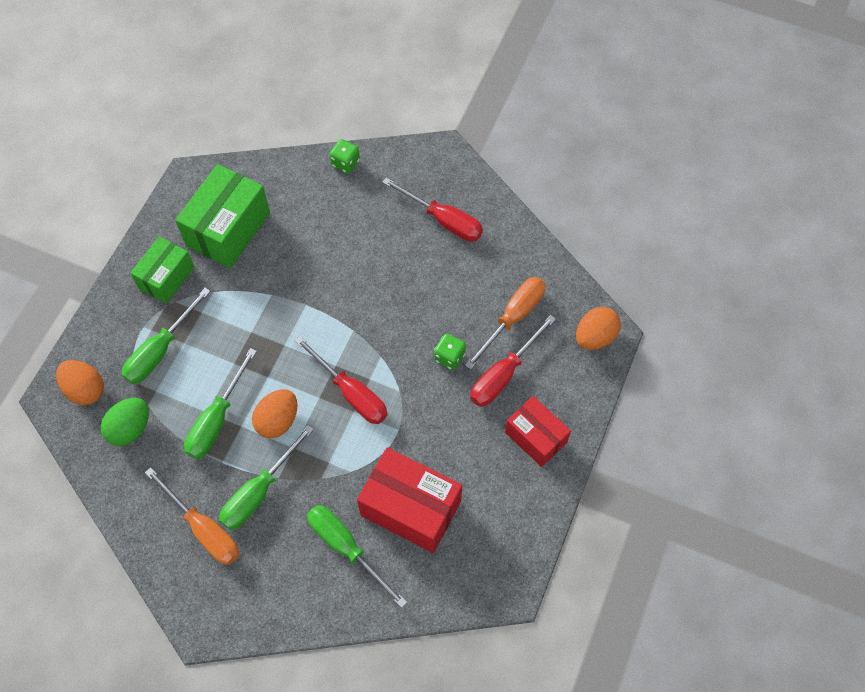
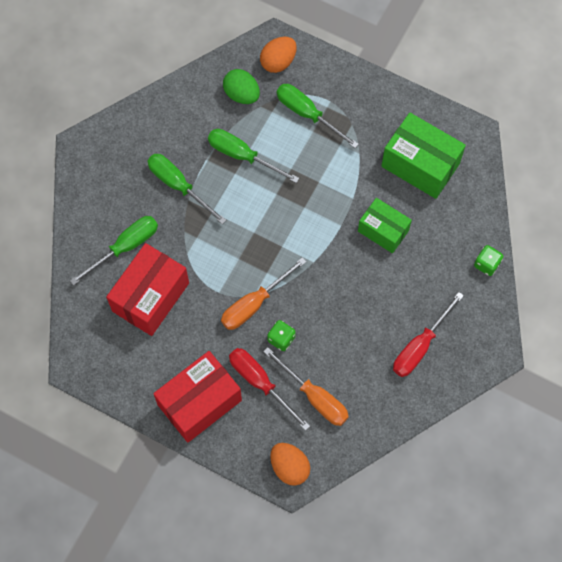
camera: 95 degrees right, 5 degrees up
green box [130,236,194,304] -> green box moved to [358,198,412,253]
orange screwdriver [145,467,239,565] -> orange screwdriver moved to [221,257,306,330]
orange egg [252,389,297,438] -> none
red screwdriver [295,336,388,424] -> none
red box [505,396,571,467] -> red box [153,351,242,443], size x1.56

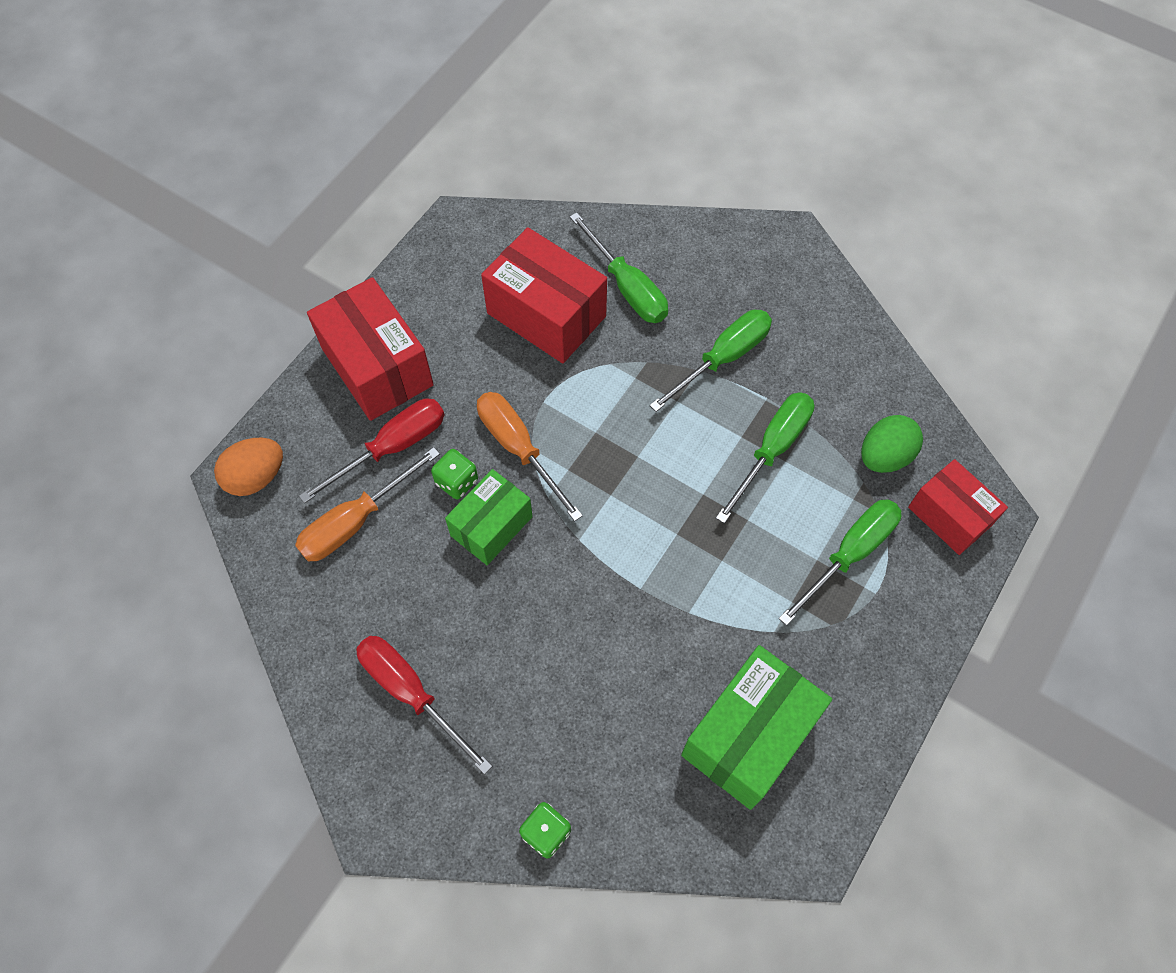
camera: 95 degrees right, 5 degrees down
orange egg [260,37,297,73] -> red box [908,459,1008,555]
green box [358,198,412,253] -> green box moved to [445,469,533,565]

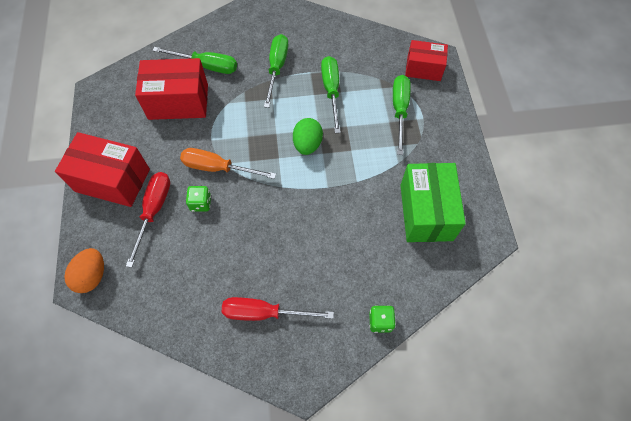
camera: 40 degrees left, 0 degrees up
orange screwdriver [295,447,440,561] -> none
green box [445,469,533,565] -> none
green egg [861,415,923,473] -> green egg moved to [293,118,323,155]

